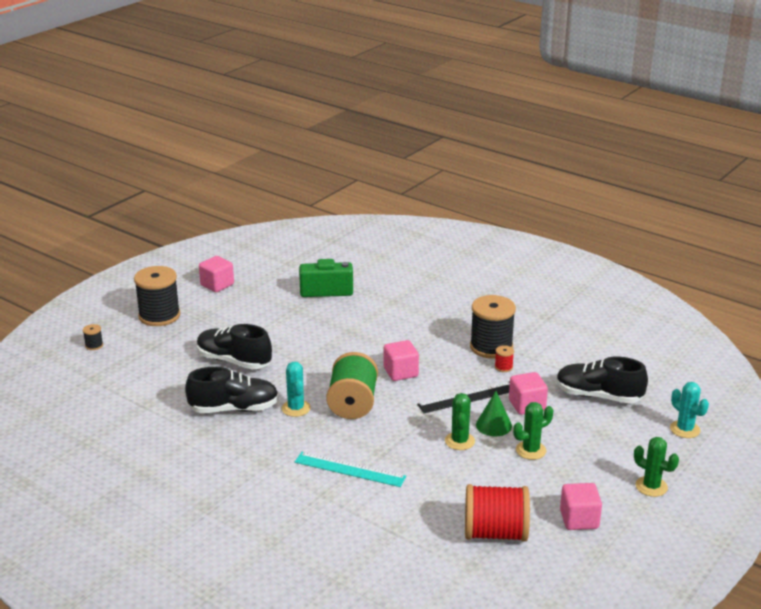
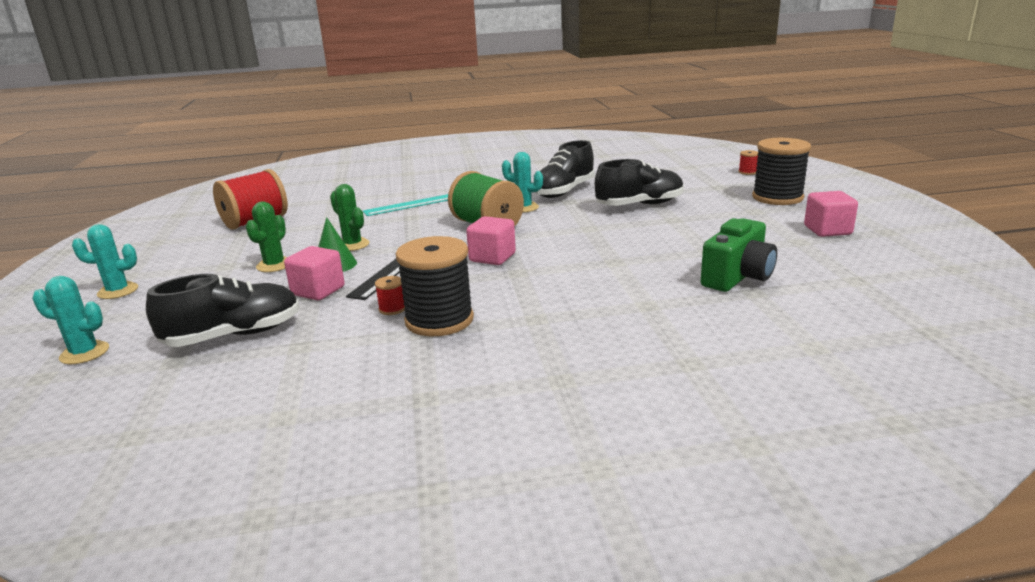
camera: 135 degrees right, 5 degrees down
black spool [83,324,103,350] -> red spool [739,150,758,175]
pink cube [560,483,602,530] -> none
green cactus [634,437,679,497] -> turquoise cactus [72,224,138,299]

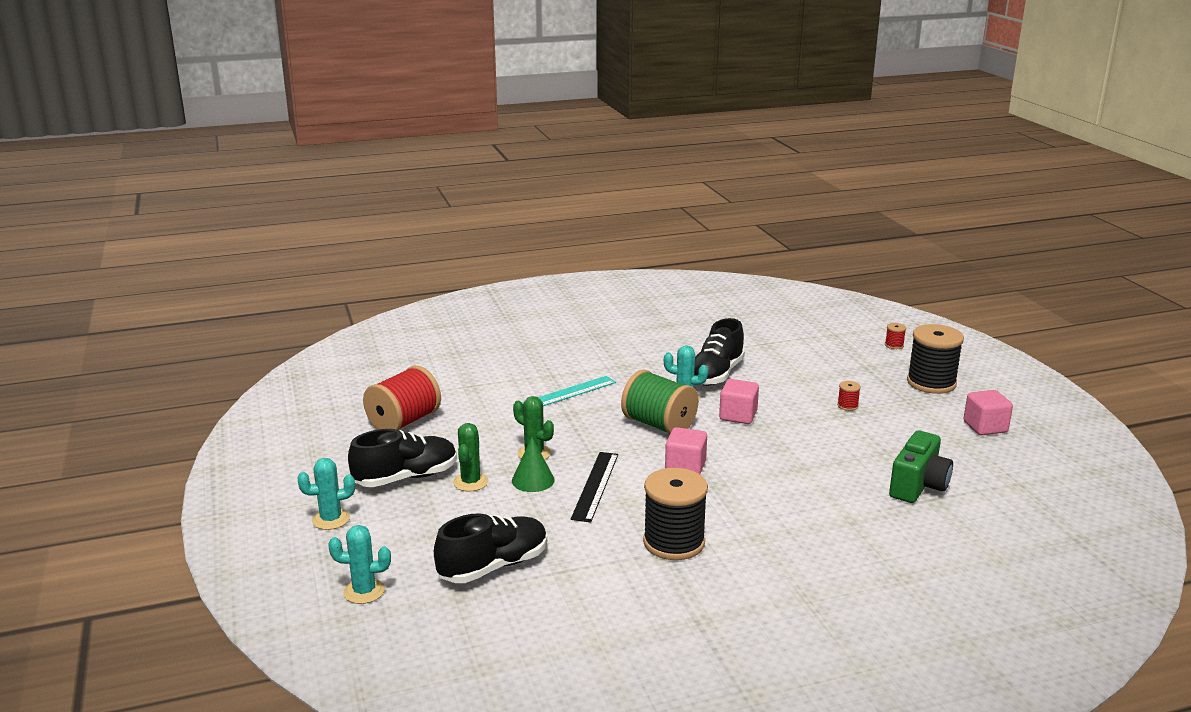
camera: 10 degrees left, 0 degrees up
pink cube [284,246,345,300] -> pink cube moved to [719,379,759,424]
red spool [375,276,405,315] -> red spool moved to [837,381,861,411]
black shoe [595,159,684,206] -> black shoe moved to [348,429,457,487]

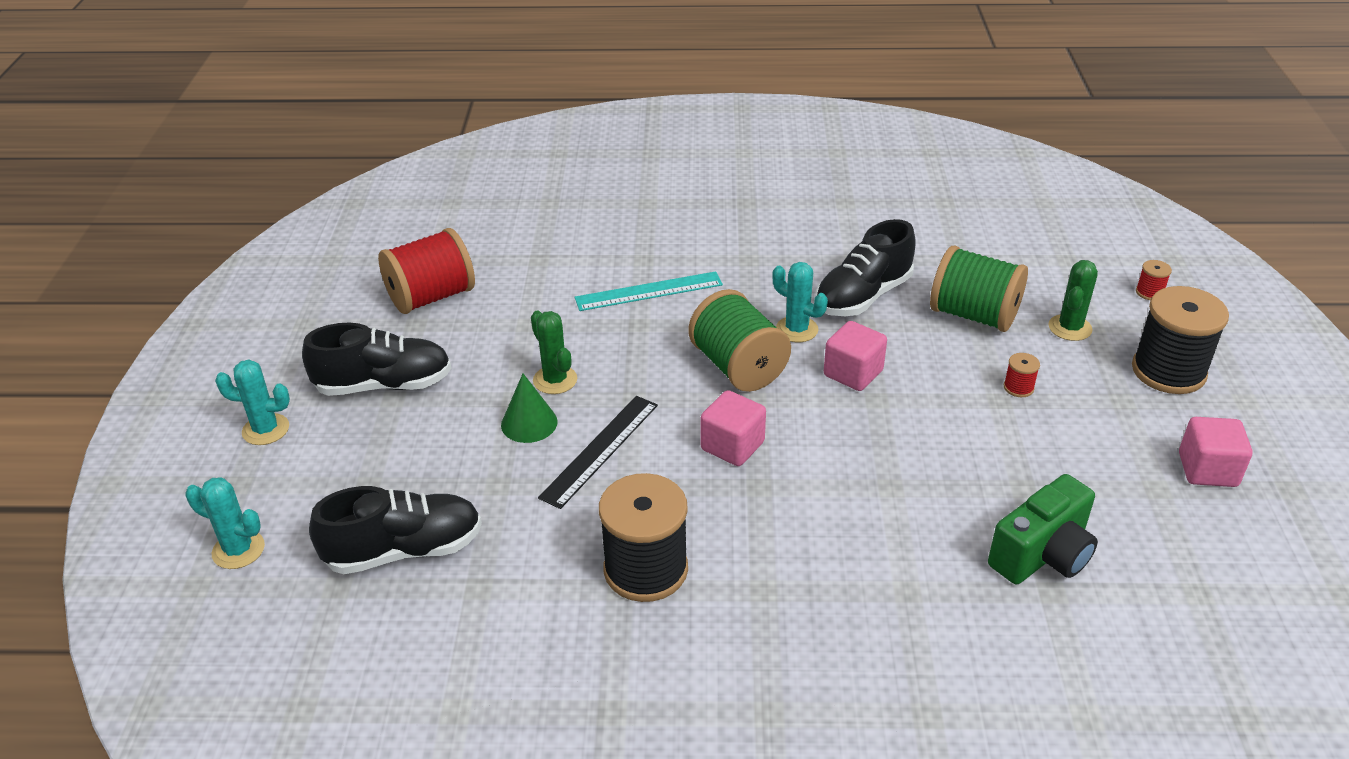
camera: 20 degrees right, 15 degrees up
green cactus [453,423,488,491] -> green cactus moved to [1048,260,1098,341]
none -> green spool [930,246,1028,332]

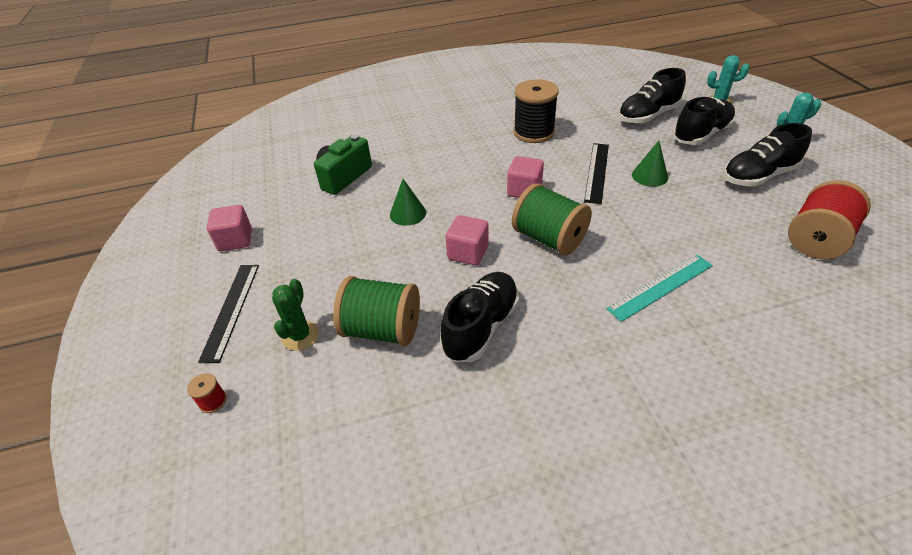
camera: 165 degrees right, 5 degrees up
green cactus [531,311,577,394] -> none
turquoise cactus [772,262,828,342] -> none
red spool [1004,353,1040,397] -> none
black spool [1132,286,1229,394] -> black ruler [198,265,259,363]
none -> green cone [390,179,426,226]
none -> black shoe [673,97,736,145]

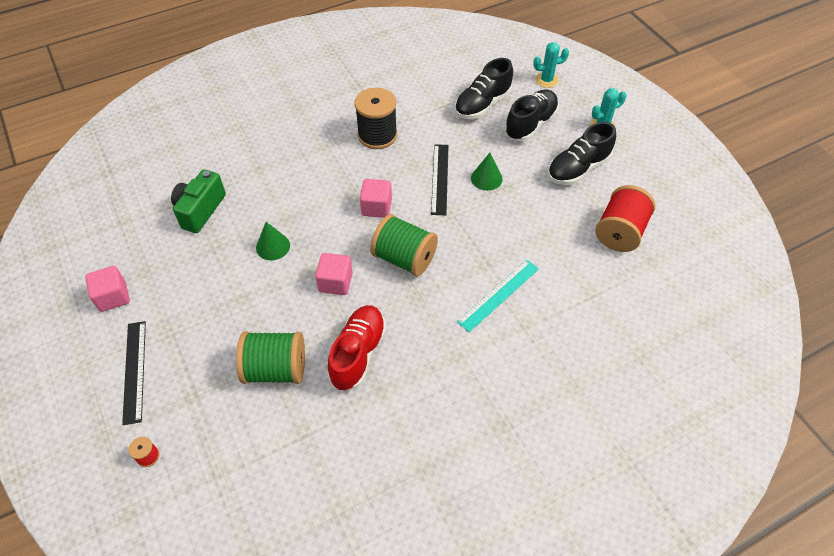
camera: 15 degrees left, 10 degrees up
green cactus [272,279,319,351] -> none
black shoe [440,272,519,362] -> red shoe [328,305,386,391]

